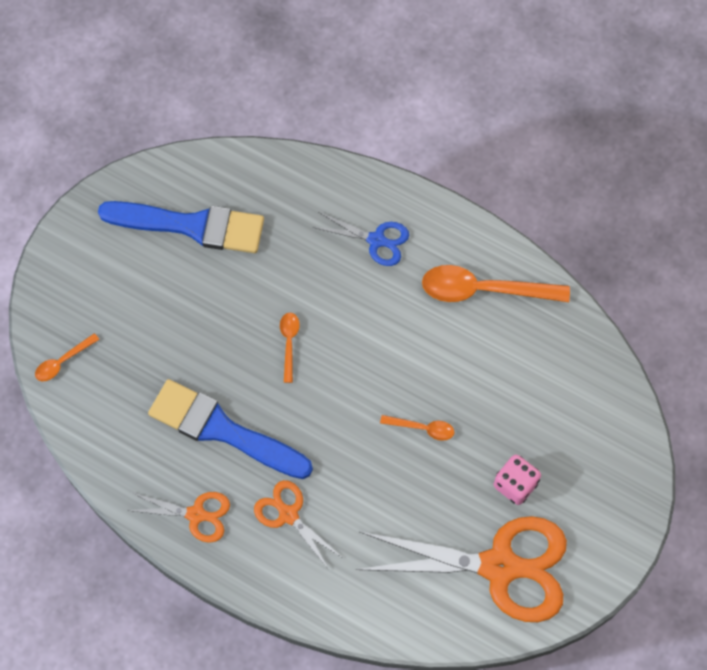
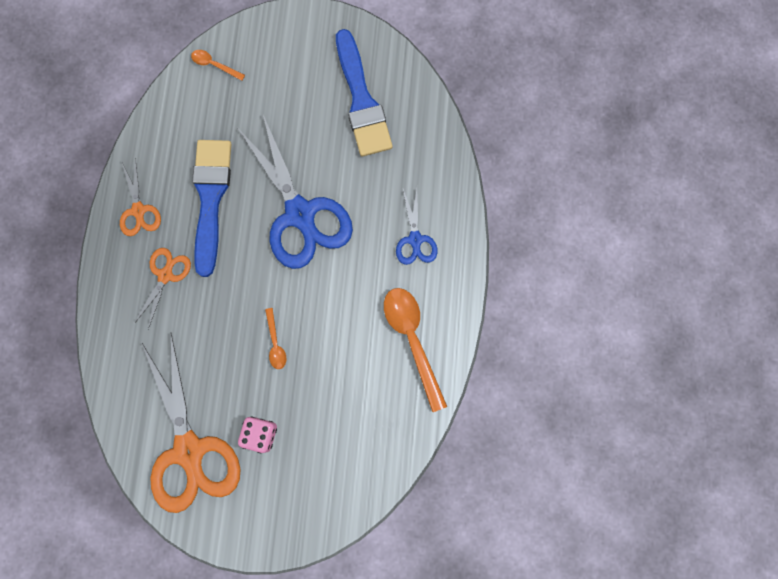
camera: 65 degrees right, 10 degrees up
orange spoon [280,313,300,383] -> blue scissors [237,115,353,269]

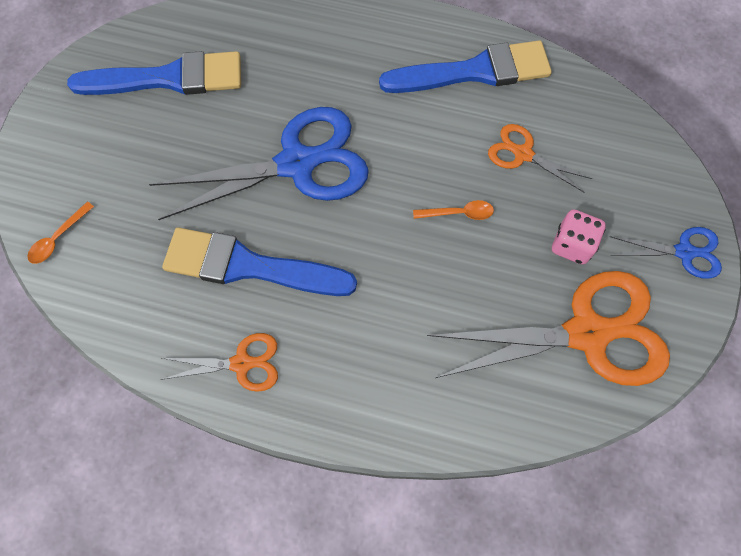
camera: 80 degrees left, 10 degrees down
orange scissors [134,248,191,329] -> orange scissors moved to [488,124,592,193]
orange spoon [384,288,447,412] -> blue brush [379,40,552,93]
blue scissors [396,189,438,265] -> blue scissors moved to [610,227,722,279]

